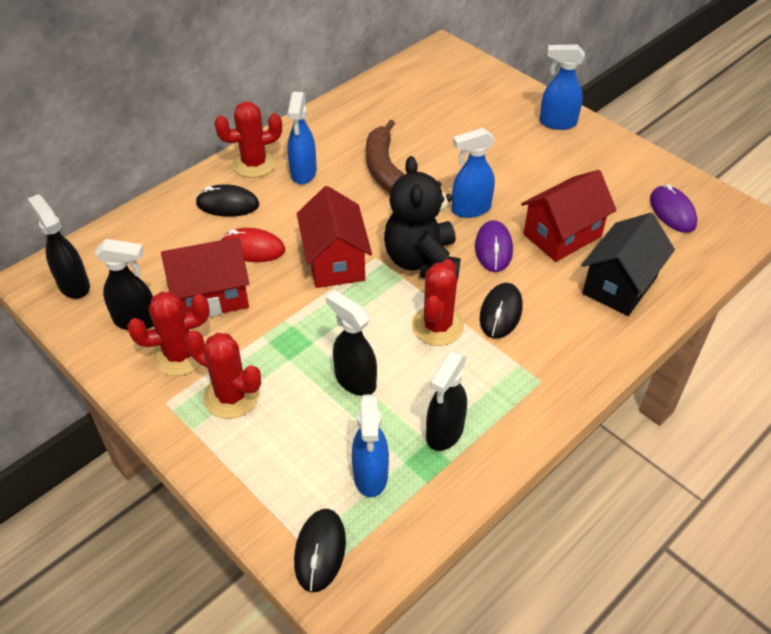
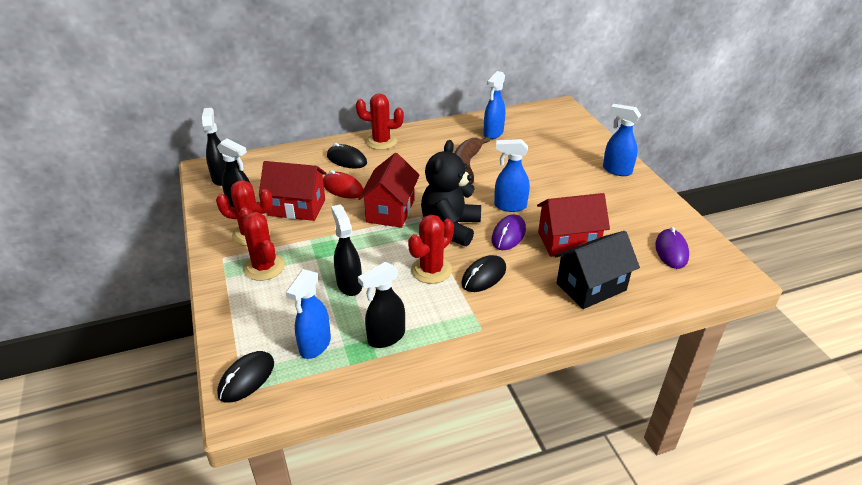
camera: 25 degrees right, 10 degrees down
blue spray bottle [288,92,317,184] -> blue spray bottle moved to [483,71,505,139]

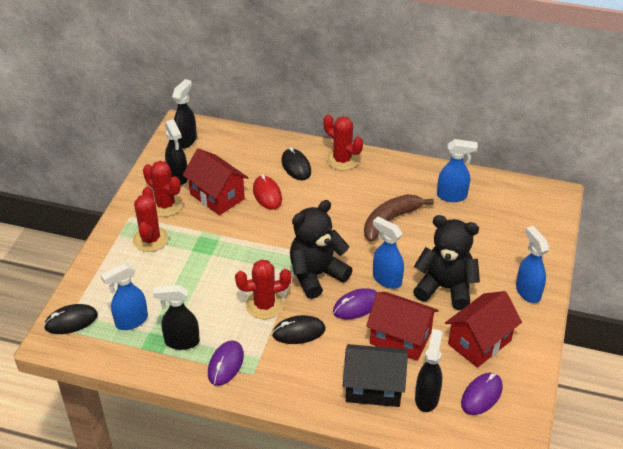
camera: 35 degrees right, 5 degrees up
black spray bottle [331,204,362,296] -> black spray bottle moved to [415,329,443,412]
red house [358,153,420,228] -> red house moved to [445,291,522,368]
blue spray bottle [483,71,505,139] -> blue spray bottle turned 150 degrees counterclockwise [437,139,478,202]
none -> purple mouse [208,340,244,386]
none -> black teddy bear [413,215,480,310]

